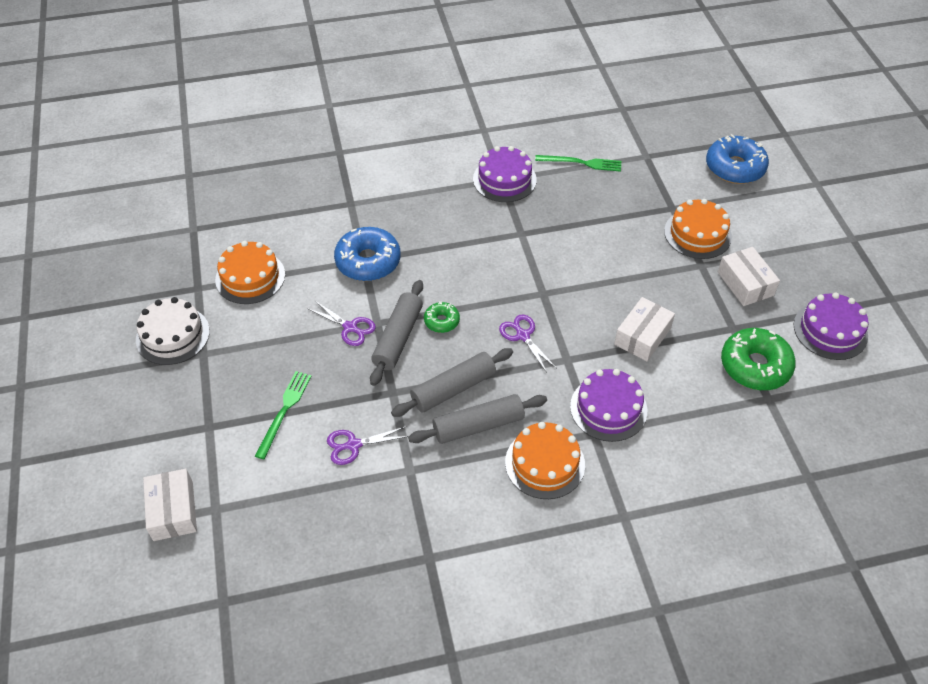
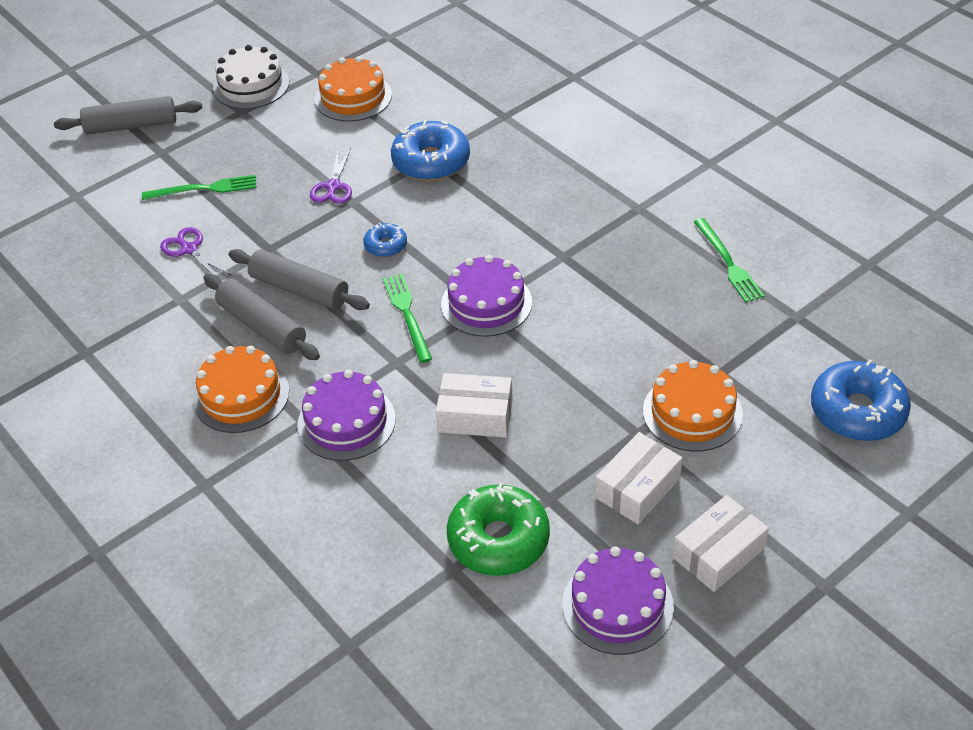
camera: 65 degrees right, 5 degrees down
white box [143,469,197,541] -> white box moved to [673,495,769,592]
grey rolling pin [370,280,423,386] -> grey rolling pin moved to [54,96,202,135]
green donut [424,301,460,333] -> blue donut [363,223,407,257]
purple cake [473,146,537,202] -> purple cake moved to [441,255,532,337]
purple scissors [499,314,557,373] -> green fork [383,274,432,363]

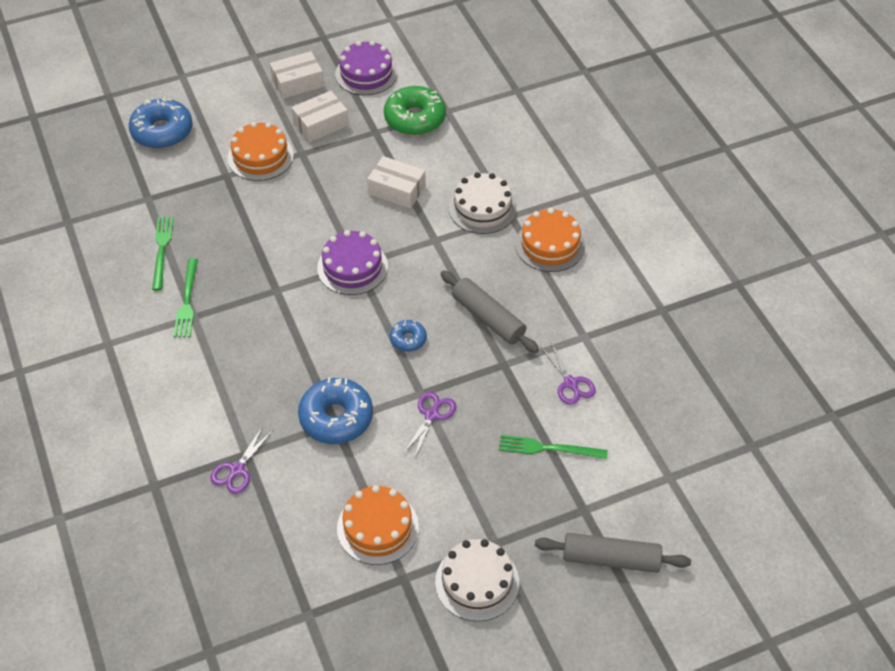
camera: 165 degrees left, 5 degrees up
grey rolling pin [203,274,320,360] -> none
purple cake [297,370,396,461] -> white cake [449,172,517,234]
green fork [383,274,432,363] -> green fork moved to [173,258,198,337]
none -> purple scissors [210,426,273,494]

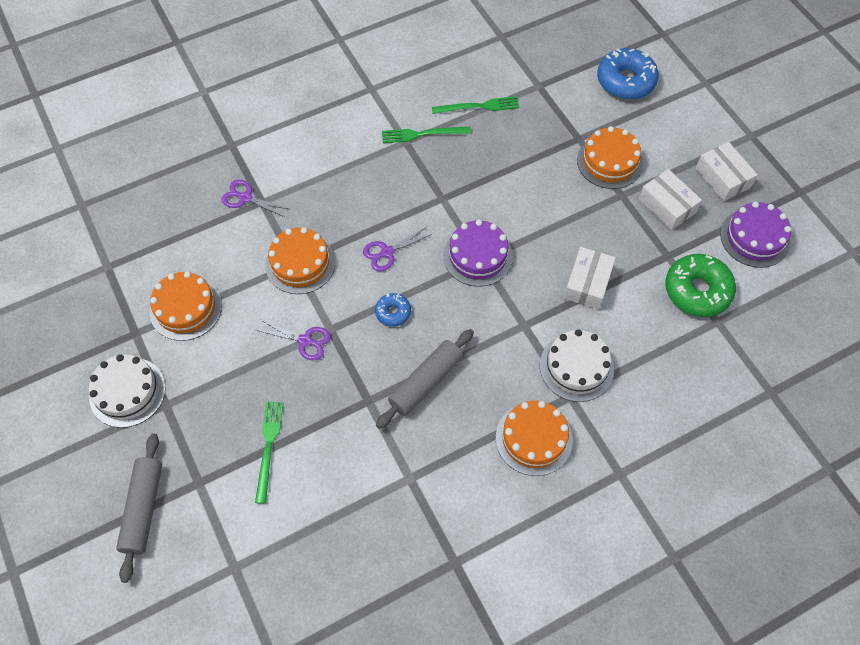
camera: 85 degrees right, 10 degrees up
blue donut [298,377,373,444] -> orange cake [265,227,335,294]
purple scissors [540,342,596,405] -> purple scissors moved to [363,227,432,271]

